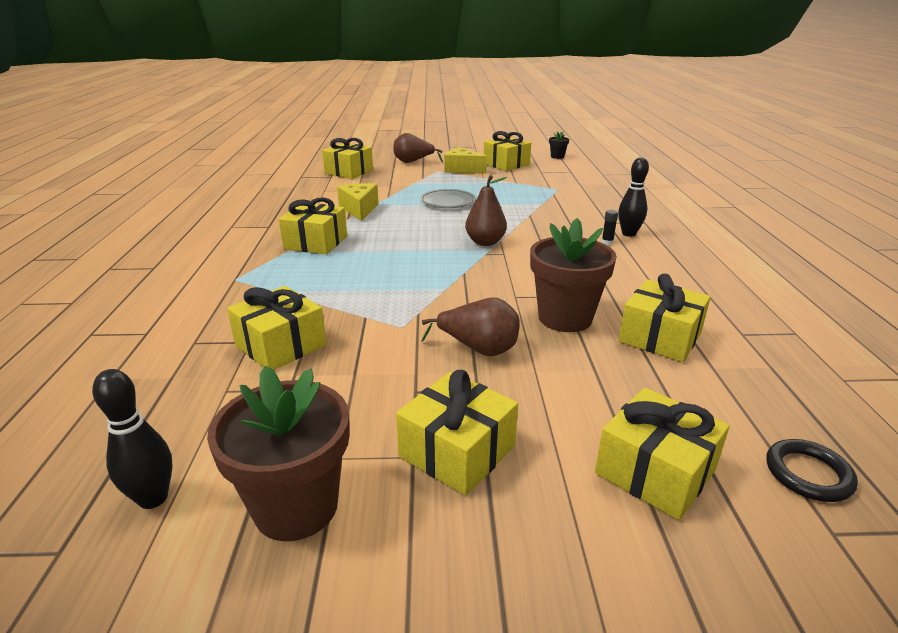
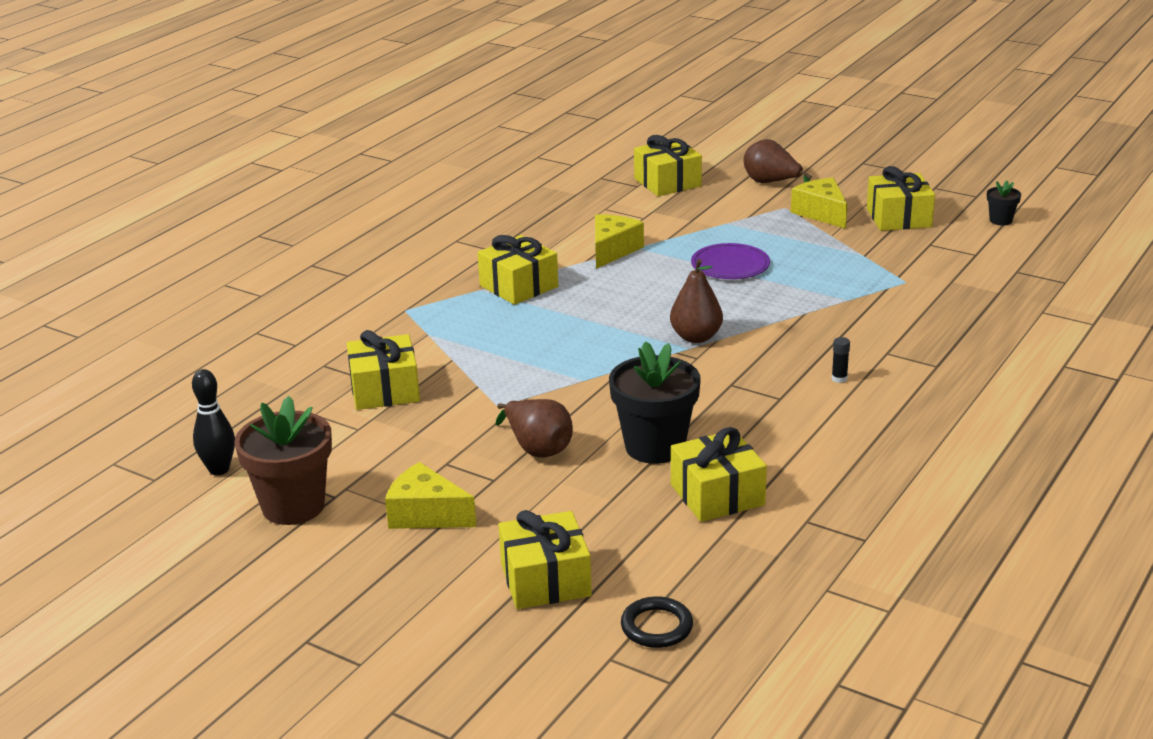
camera: 35 degrees right, 0 degrees up
yellow gift [396,370,518,496] -> yellow cheese [385,462,476,529]
grey plate [420,189,476,208] -> purple plate [691,243,770,279]
brown flower pot [530,218,617,332] -> black flower pot [609,341,701,464]
black bowling pin [618,157,649,237] -> none

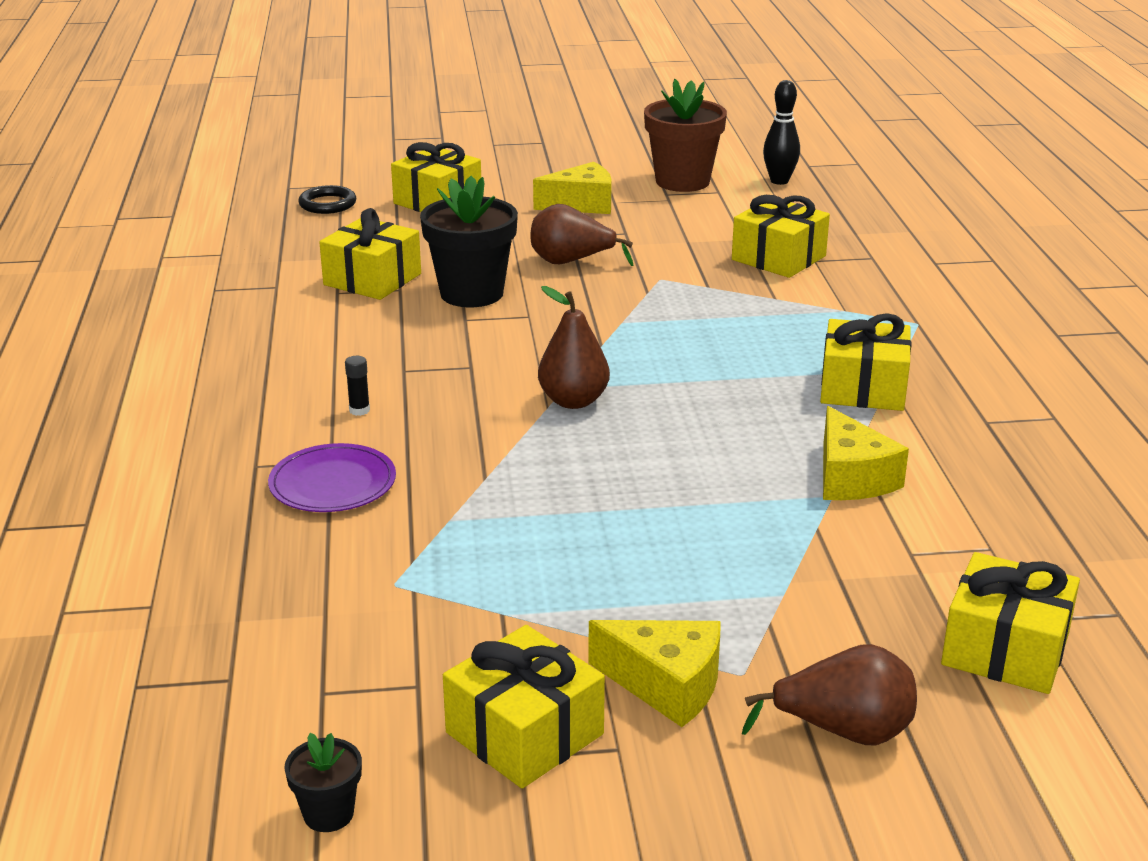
camera: 140 degrees right, 0 degrees up
purple plate [691,243,770,279] -> purple plate moved to [268,443,396,512]

